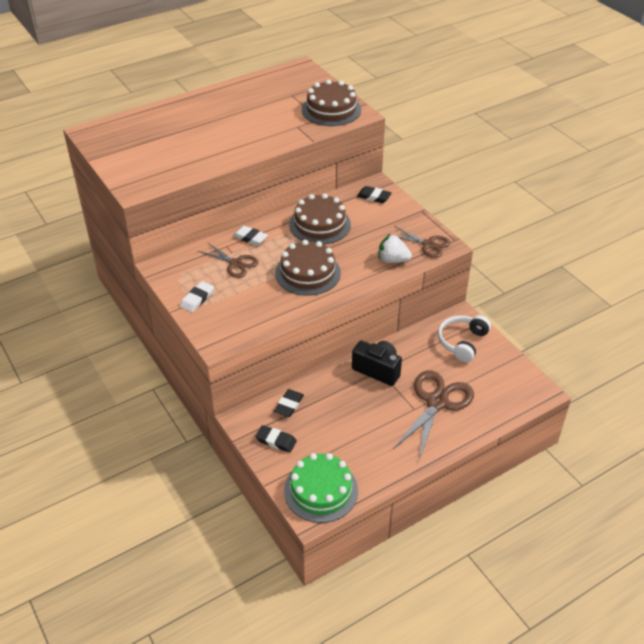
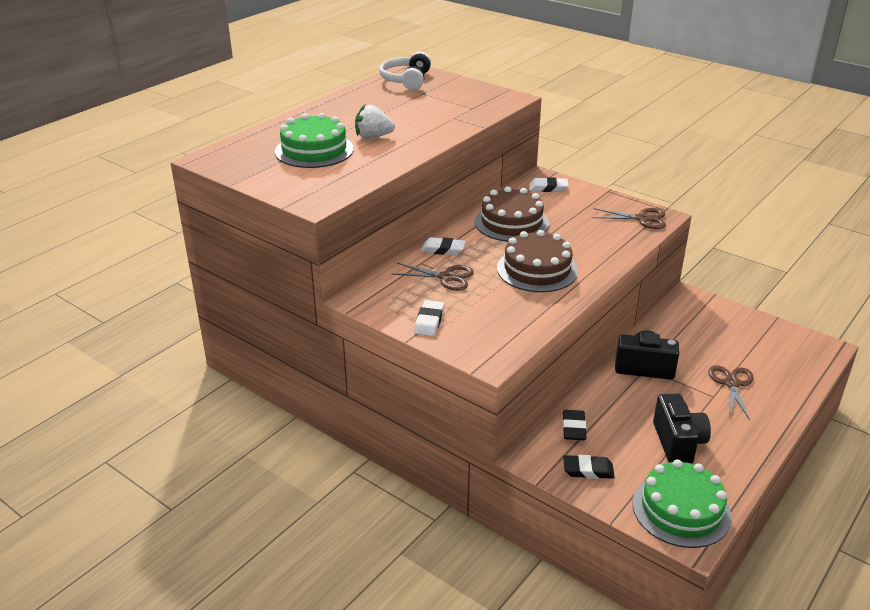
camera: 20 degrees left, 10 degrees down
brown cake [302,80,361,126] -> none
black eraser [357,186,392,203] -> white eraser [529,177,569,192]
white strawberry [379,234,412,263] -> white strawberry moved to [355,105,395,139]
brown scissors [393,371,474,460] -> brown scissors [708,365,754,420], size x0.60
white headphones [438,315,491,362] -> white headphones moved to [379,51,431,90]
none -> green cake [275,113,354,168]
none -> black camera [653,393,711,464]

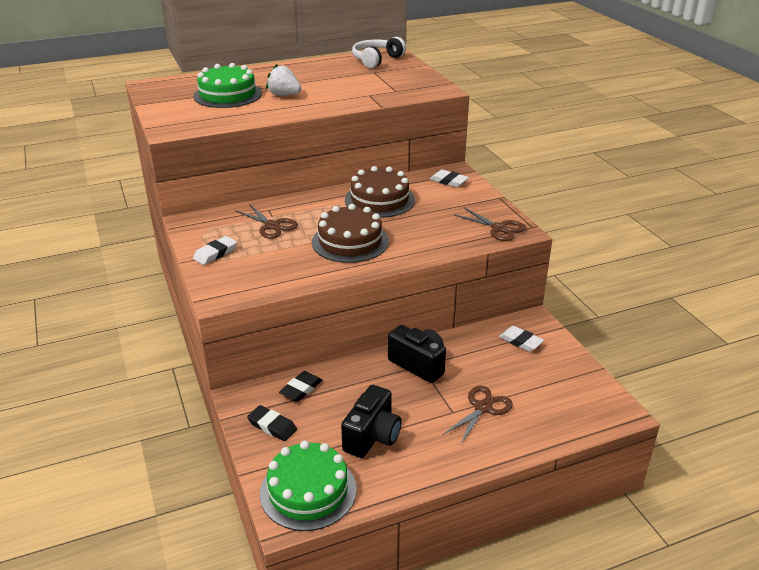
camera: 30 degrees right, 0 degrees up
white eraser [421,237,466,255] -> white eraser moved to [499,326,544,352]

